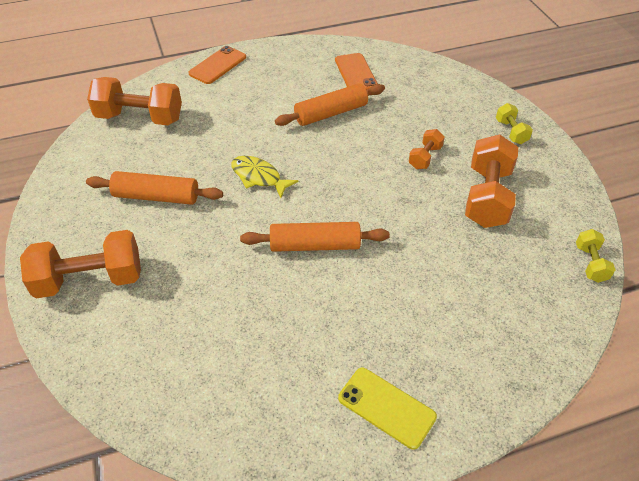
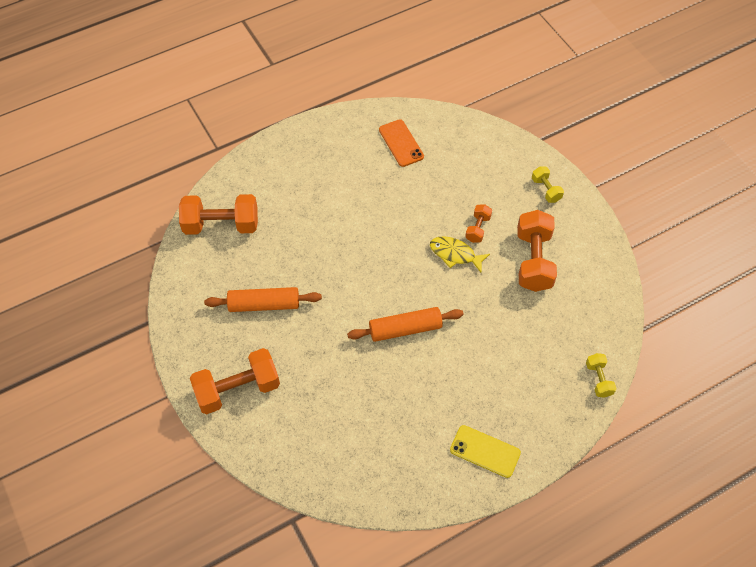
camera: 10 degrees left, 10 degrees up
orange phone [188,46,246,84] -> none
yellow fish [231,156,299,198] -> yellow fish moved to [430,236,490,273]
orange rolling pin [275,83,385,126] -> none
yellow dumbbell [576,229,616,283] -> yellow dumbbell moved to [586,353,617,398]

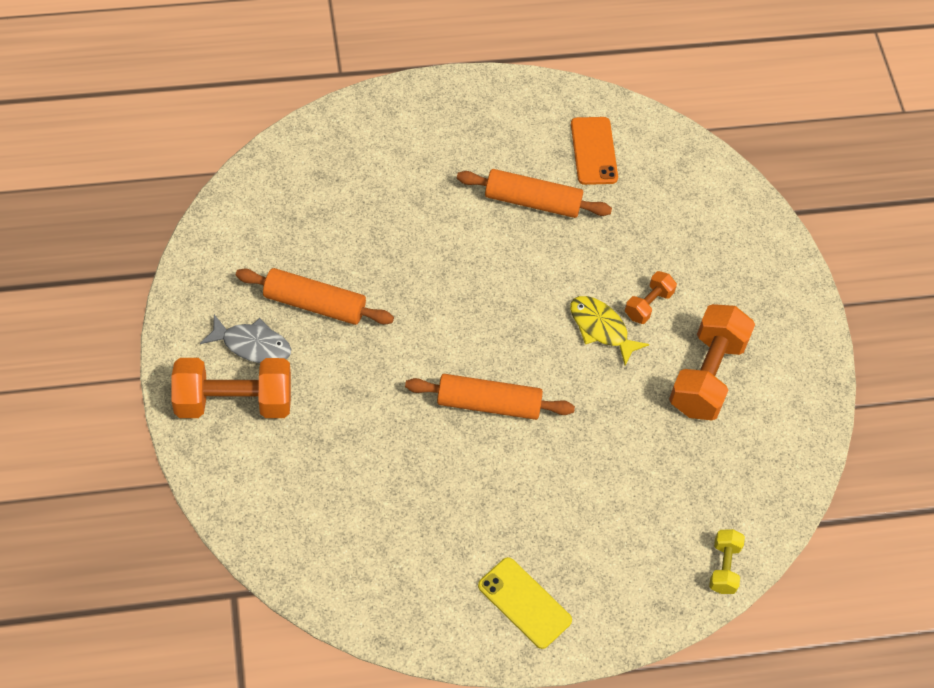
camera: 15 degrees right, 0 degrees up
orange dumbbell [179,194,258,235] -> none
yellow dumbbell [532,166,564,203] -> none
none -> grey fish [200,315,291,363]
none -> orange rolling pin [457,169,612,218]

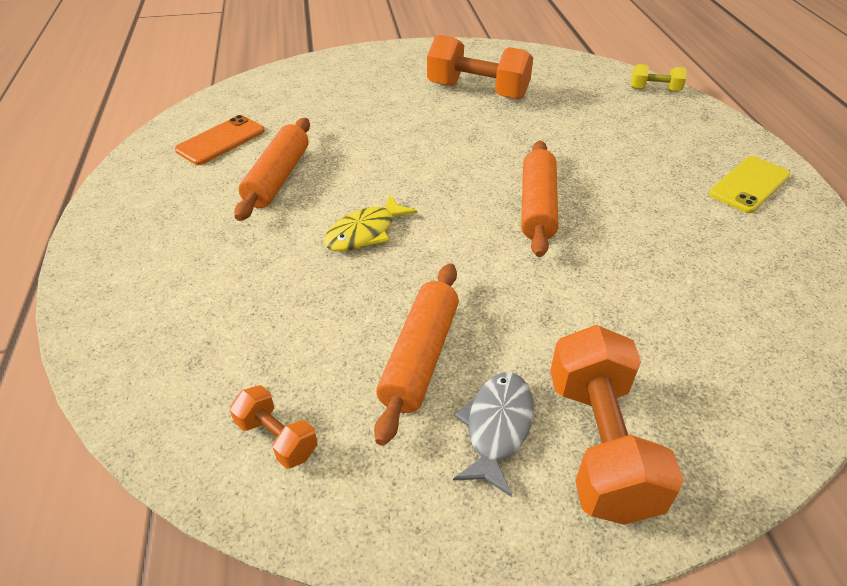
camera: 85 degrees left, 15 degrees down
yellow fish [570,296,649,365] -> yellow fish moved to [324,195,417,251]
orange phone [571,117,618,185] -> orange phone turned 45 degrees counterclockwise [175,115,265,165]
orange dumbbell [625,271,677,324] -> orange dumbbell moved to [230,385,318,469]

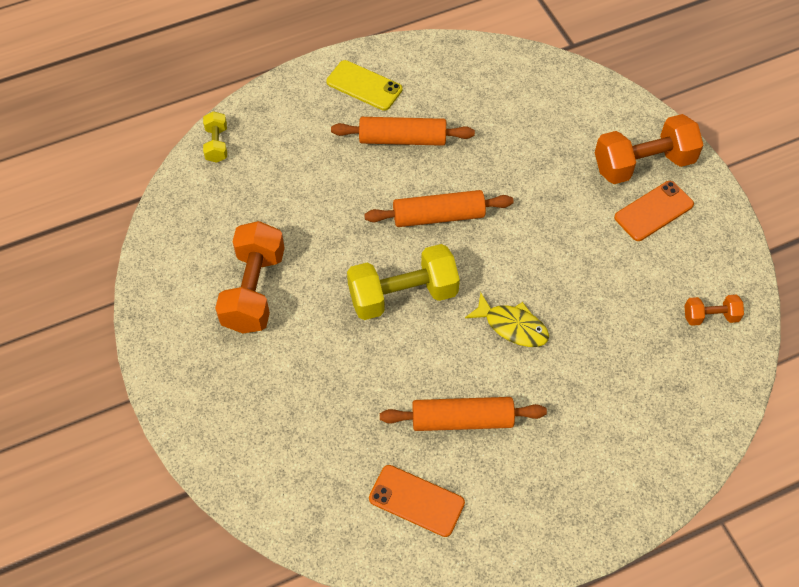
camera: 105 degrees left, 15 degrees up
orange dumbbell [230,385,318,469] -> orange dumbbell turned 60 degrees clockwise [685,295,744,326]
orange rolling pin [374,263,459,446] -> orange rolling pin moved to [331,117,475,146]
grey fish [453,372,534,496] -> orange phone [614,181,694,241]
none -> yellow dumbbell [347,244,460,320]

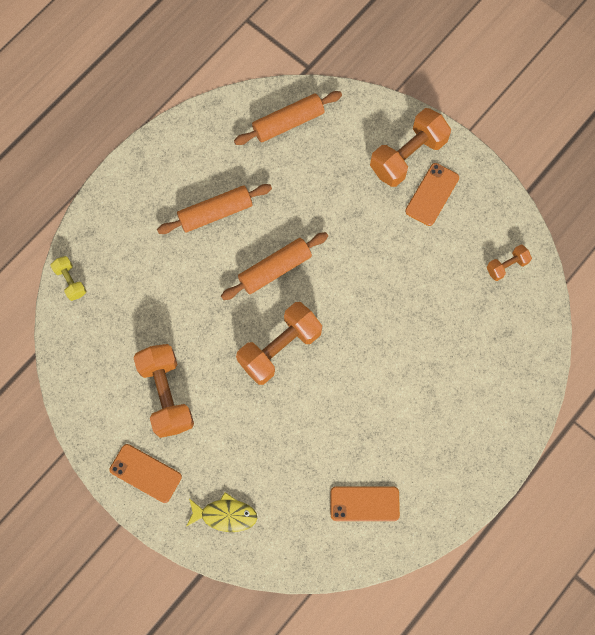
camera: 25 degrees left, 15 degrees up
yellow phone [326,60,403,111] -> none
yellow dumbbell [347,244,460,320] -> orange dumbbell [236,302,322,385]
orange rolling pin [380,397,547,431] -> orange rolling pin moved to [234,91,342,145]
yellow fish [465,293,549,347] -> yellow fish moved to [186,492,257,532]
none -> orange phone [110,444,182,503]

